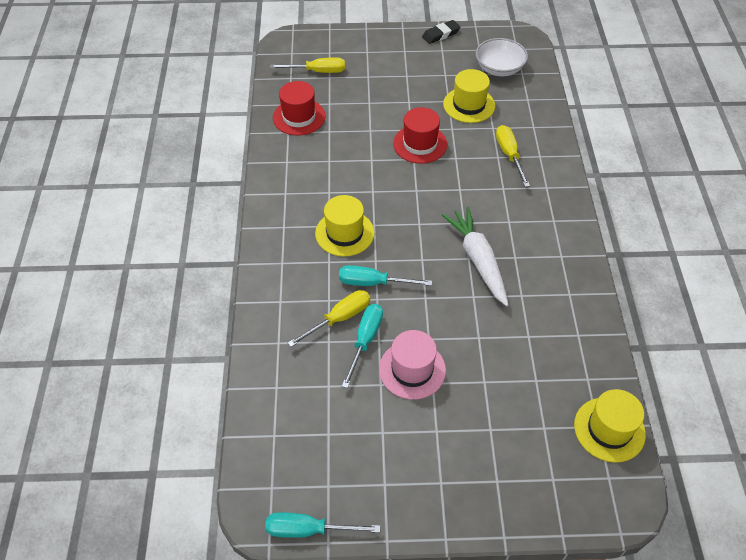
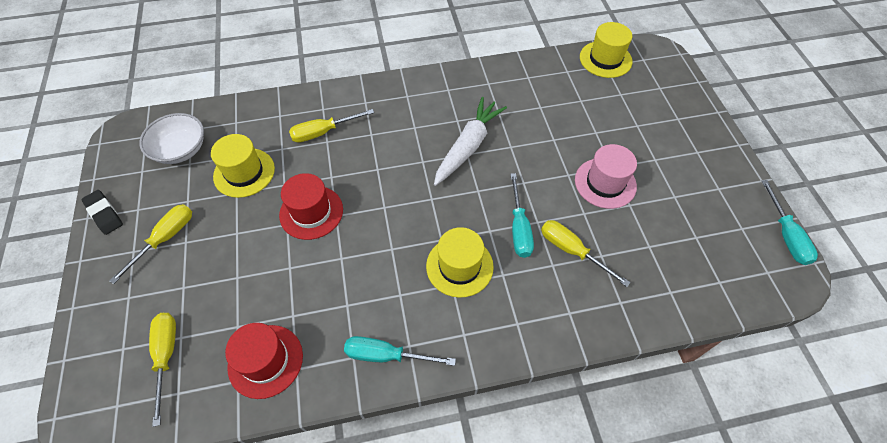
camera: 100 degrees left, 5 degrees up
turquoise screwdriver [342,304,383,388] -> turquoise screwdriver moved to [344,336,456,366]
white carrot [442,207,508,306] -> white carrot turned 150 degrees clockwise [434,97,507,186]
none -> yellow screwdriver [109,204,192,284]

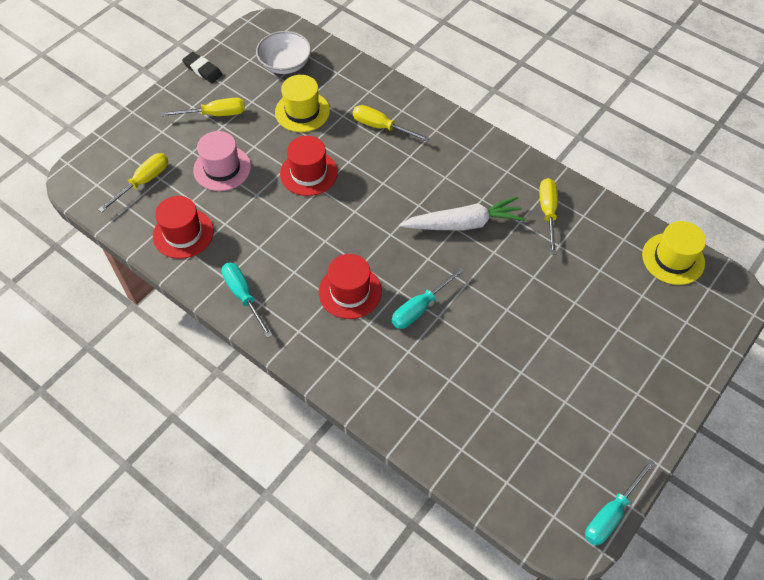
camera: 50 degrees right, 0 degrees up
black eraser [81,190,123,235] -> black eraser turned 60 degrees counterclockwise [182,52,222,83]
yellow hat [426,227,494,298] -> red hat [319,254,382,319]
yellow screwdriver [541,220,631,287] -> yellow screwdriver moved to [539,178,558,254]
pink hat [575,144,637,209] -> pink hat moved to [193,131,251,191]

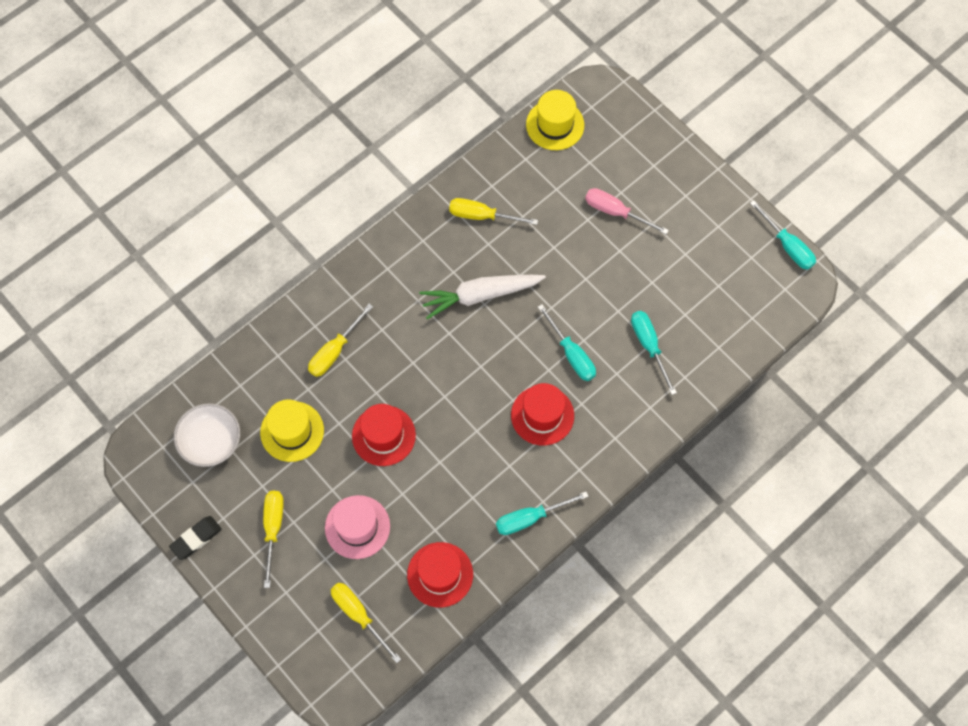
camera: 80 degrees left, 10 degrees up
white carrot [399,196,525,231] -> white carrot turned 105 degrees counterclockwise [419,275,546,319]
none -> pink screwdriver [585,188,669,234]
none -> turquoise screwdriver [631,311,677,395]

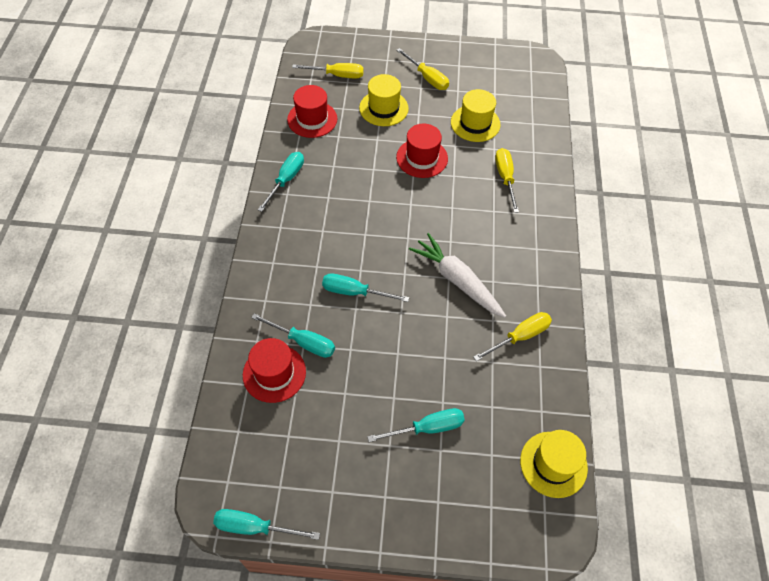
camera: 135 degrees right, 10 degrees down
black eraser [169,516,222,560] -> none
white bowl [174,403,240,467] -> none
pink hat [325,495,390,559] -> yellow hat [359,74,409,126]
white carrot [419,275,546,319] -> white carrot turned 75 degrees counterclockwise [409,233,506,318]
red hat [511,383,574,446] -> red hat moved to [243,338,306,403]
pink screwdriver [585,188,669,234] -> turquoise screwdriver [367,408,465,442]

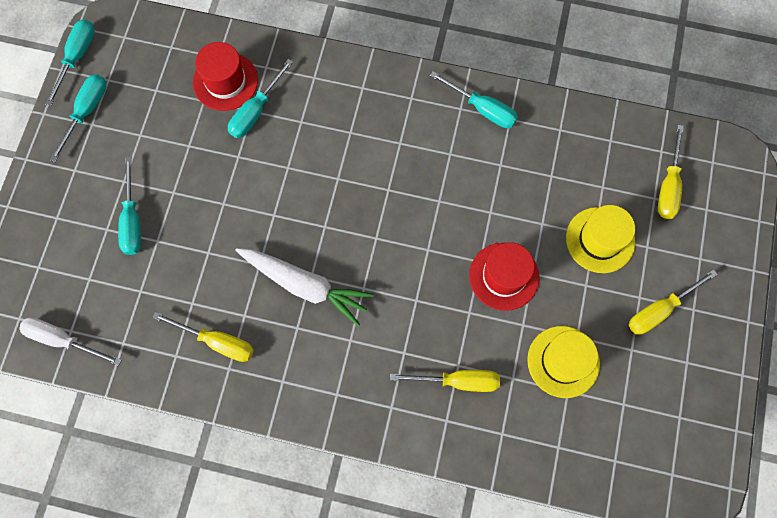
camera: 100 degrees right, 15 degrees up
red hat [287,85,337,138] -> none
turquoise screwdriver [322,273,409,302] -> turquoise screwdriver moved to [50,74,107,162]
white carrot [409,233,506,318] -> white carrot turned 60 degrees clockwise [235,248,374,326]
yellow screwdriver [473,312,552,361] -> yellow screwdriver turned 45 degrees counterclockwise [152,312,254,362]
yellow hat [520,430,588,498] -> white screwdriver [19,317,121,366]

